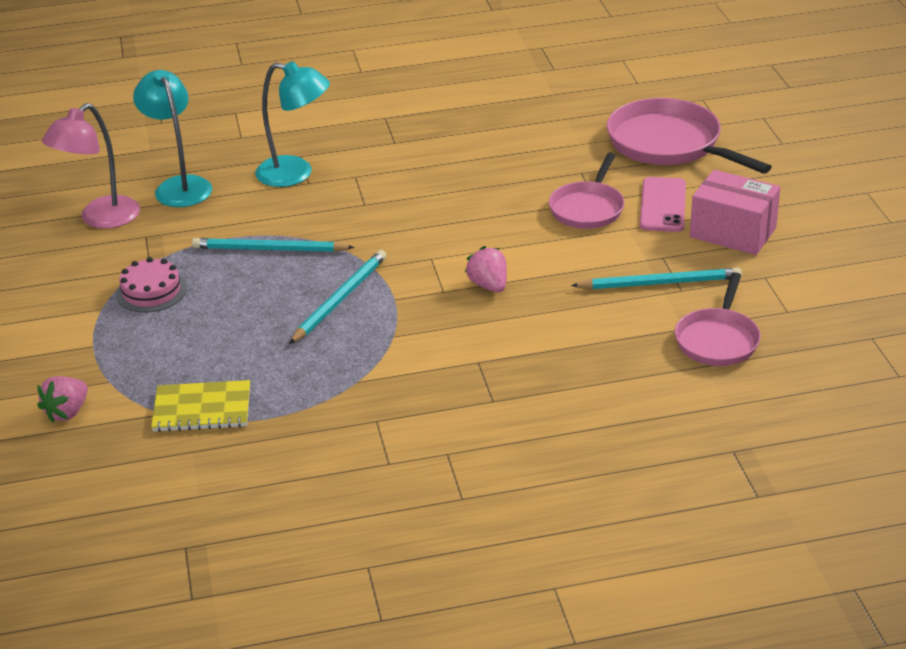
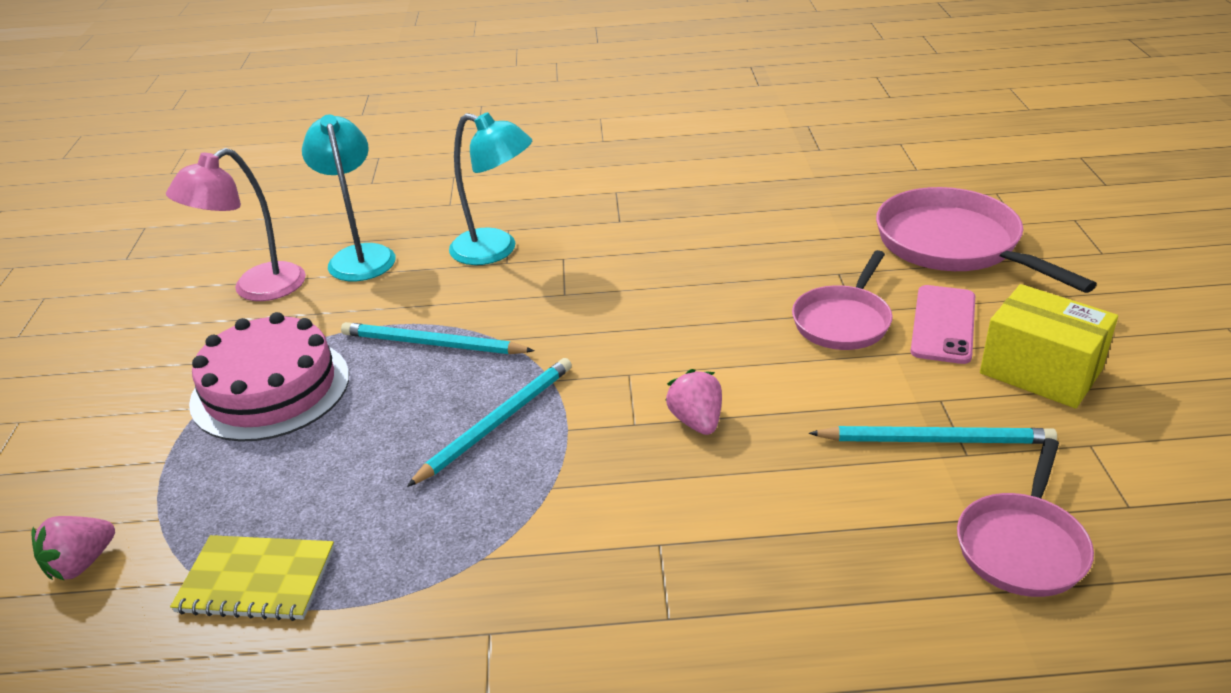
camera: 10 degrees right, 0 degrees up
pink cake [116,257,187,312] -> pink cake [189,312,349,442], size x1.75
pink box [690,170,780,255] -> yellow box [980,284,1118,409]

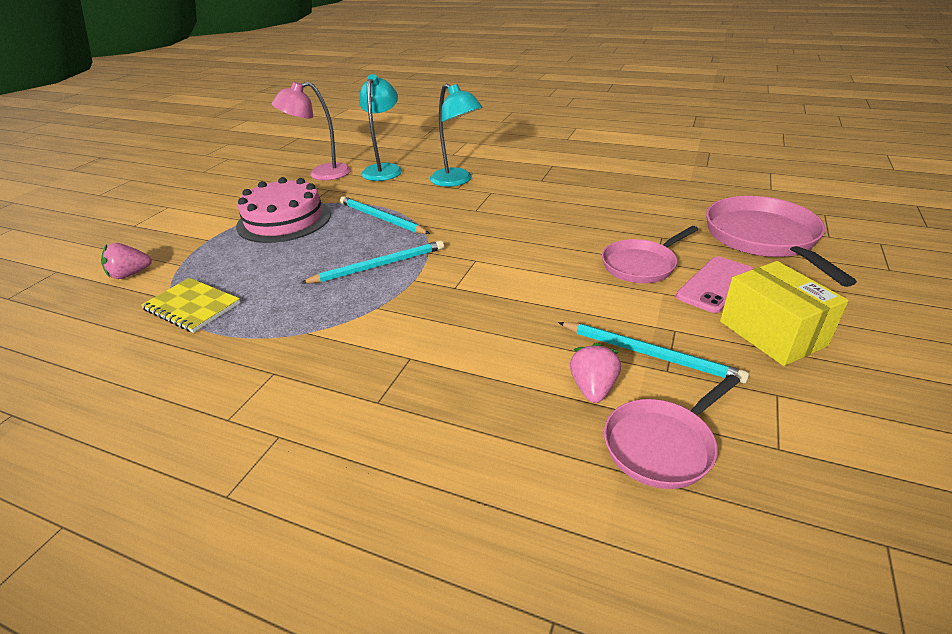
camera: 25 degrees right, 0 degrees up
pink strawberry [665,369,722,435] -> pink strawberry moved to [570,343,621,403]

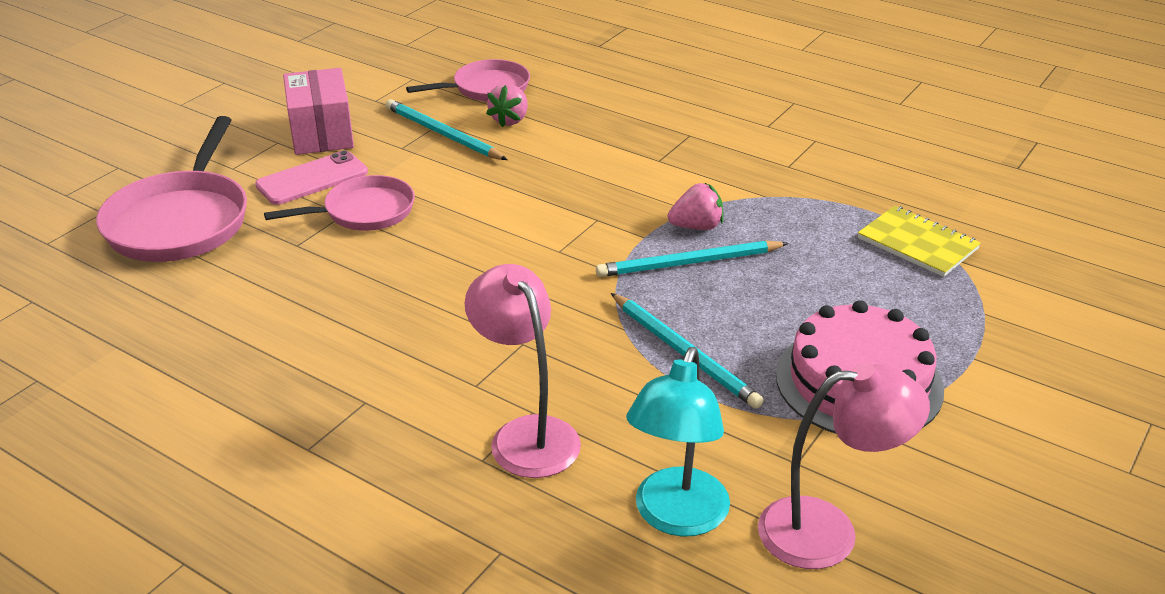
camera: 170 degrees left, 0 degrees up
pink strawberry [101,243,152,279] -> pink strawberry moved to [668,183,723,230]
turquoise lamp [430,83,483,187] -> pink lamp [464,264,581,478]
yellow box [720,261,849,366] -> pink box [283,68,354,155]

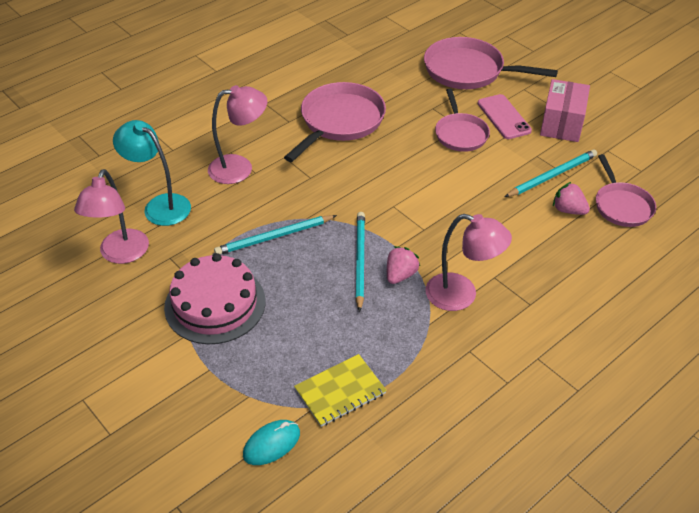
camera: 105 degrees right, 10 degrees up
pink box [283,68,354,155] -> pink box turned 75 degrees counterclockwise [540,79,590,142]
pink strawberry [668,183,723,230] -> pink strawberry turned 150 degrees counterclockwise [387,246,420,284]
none -> turquoise mouse [243,420,300,465]
none -> pink pan [284,82,386,162]
none -> pink lamp [426,214,512,311]

